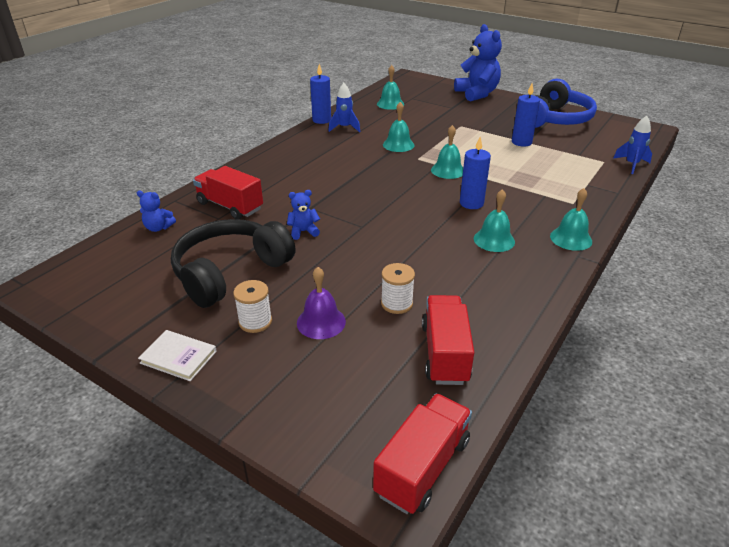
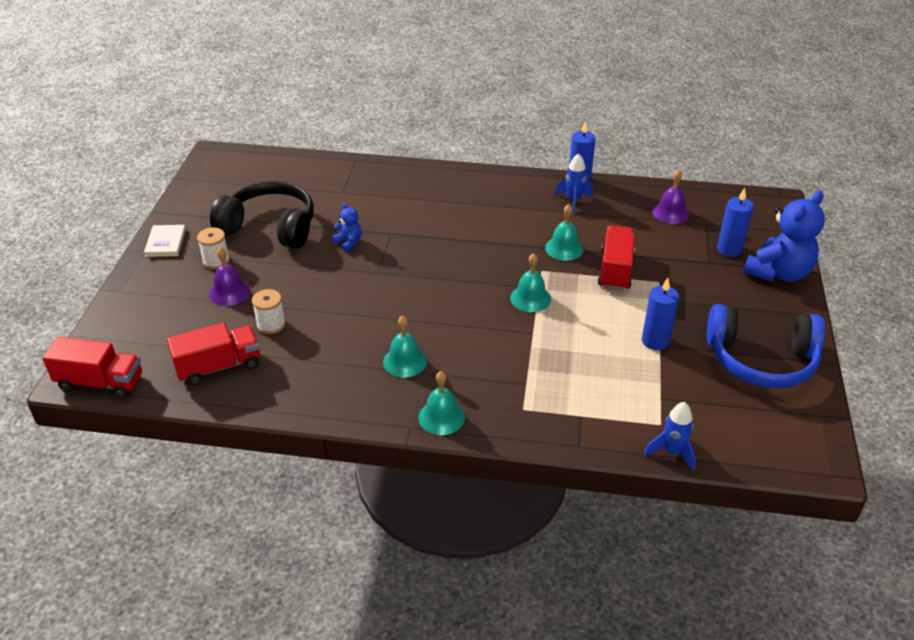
camera: 65 degrees right, 5 degrees up
blue teddy bear [137,191,176,232] -> none
red truck [193,166,263,220] -> red truck moved to [598,226,635,290]
turquoise bell [377,65,404,110] -> purple bell [652,169,689,224]
blue candle [460,137,491,209] -> blue candle moved to [717,188,754,257]

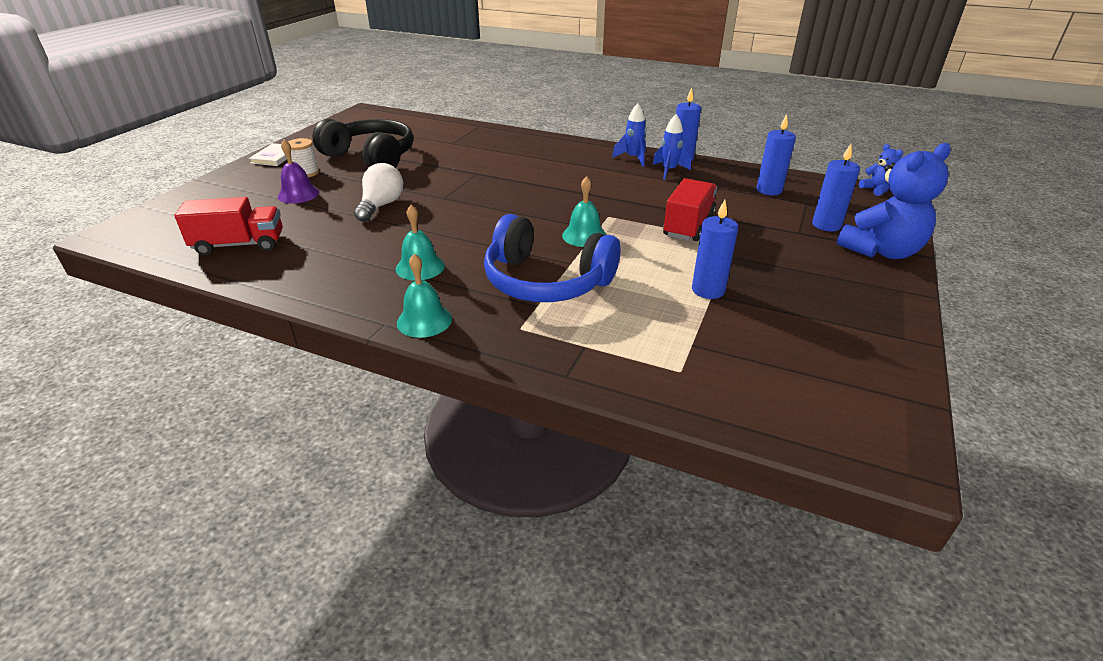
camera: 15 degrees right, 5 degrees down
red truck [43,337,142,399] -> none
white spool [252,289,286,334] -> none
blue teddy bear [332,203,362,252] -> blue teddy bear moved to [859,144,903,196]
turquoise bell [545,204,584,261] -> none
blue rocket [644,402,696,471] -> blue rocket moved to [612,103,646,167]
purple bell [652,169,689,224] -> blue candle [756,114,796,195]
blue headphones [707,304,825,388] -> blue headphones moved to [484,214,620,302]
none -> white light bulb [354,163,403,222]

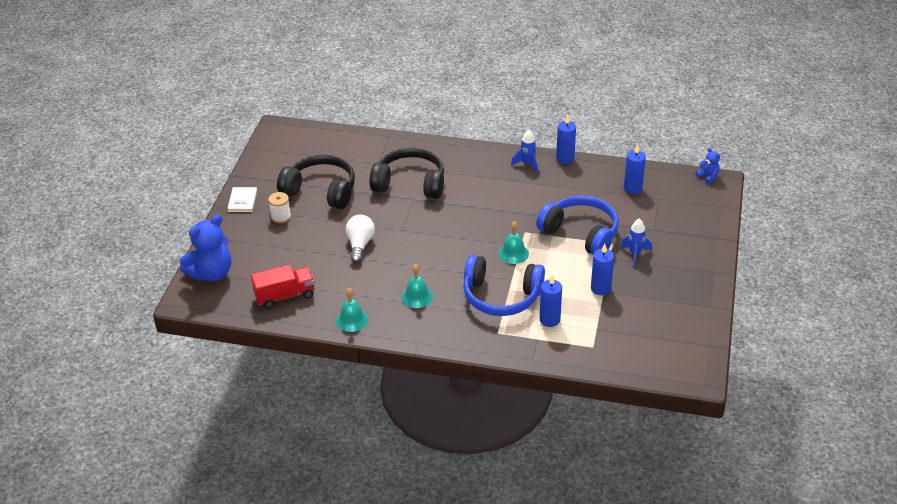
camera: 10 degrees left, 5 degrees up
purple bell [278,140,319,203] -> none
turquoise bell [397,254,452,338] -> turquoise bell moved to [336,288,368,332]
blue rocket [653,114,691,180] -> blue rocket moved to [620,219,652,267]
red truck [663,178,717,241] -> blue headphones [536,195,619,254]
blue candle [812,144,860,232] -> blue candle moved to [540,275,562,327]
blue teddy bear [837,143,951,259] -> blue teddy bear moved to [180,214,231,281]
none -> black headphones [369,148,444,199]

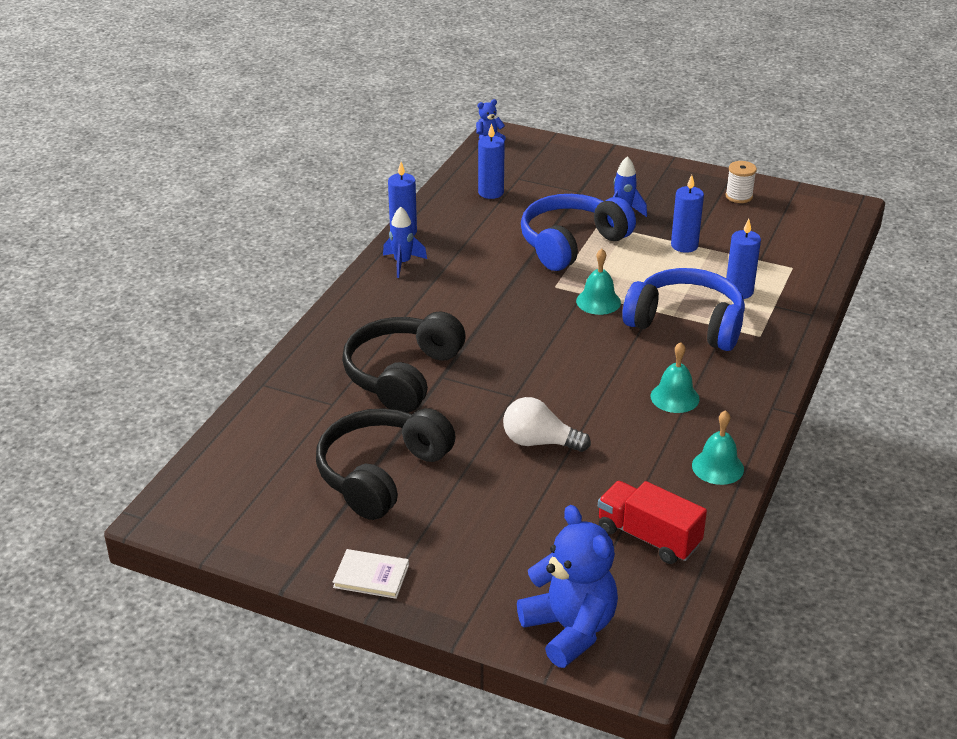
camera: 80 degrees left, 5 degrees down
red truck [251,265,315,309] -> red truck turned 45 degrees counterclockwise [598,481,707,564]
white spool [268,192,291,223] -> white spool moved to [726,161,757,203]
blue headphones [463,255,545,316] -> blue headphones turned 90 degrees counterclockwise [622,268,745,351]

